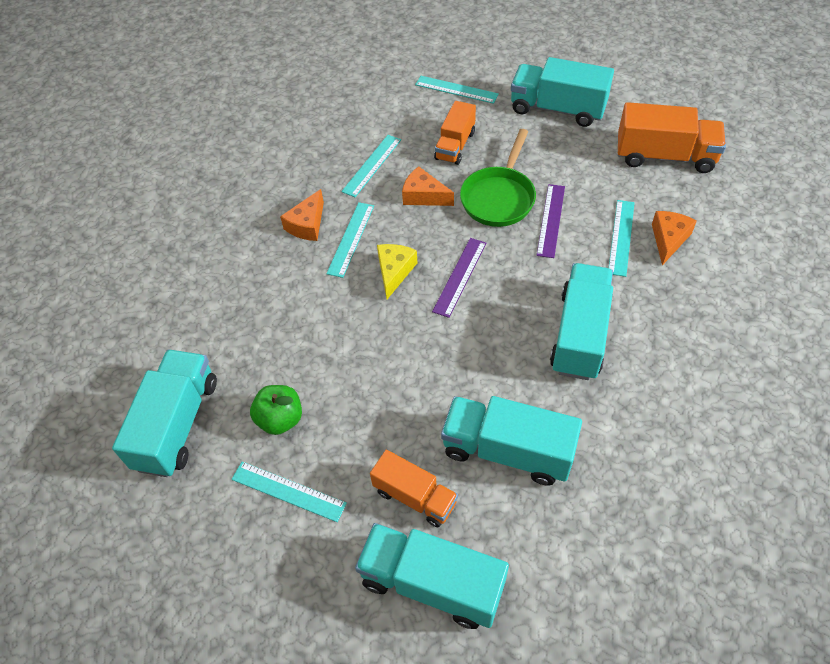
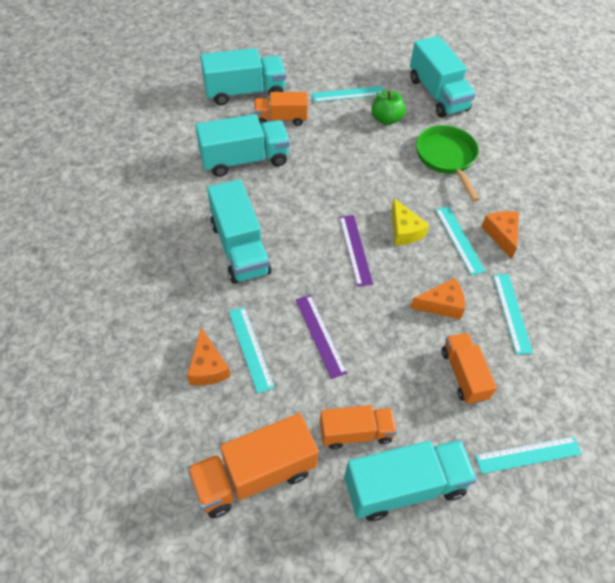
camera: 140 degrees right, 0 degrees up
green pan [460,129,536,227] -> green pan moved to [416,125,480,202]
none -> orange truck [320,405,397,449]

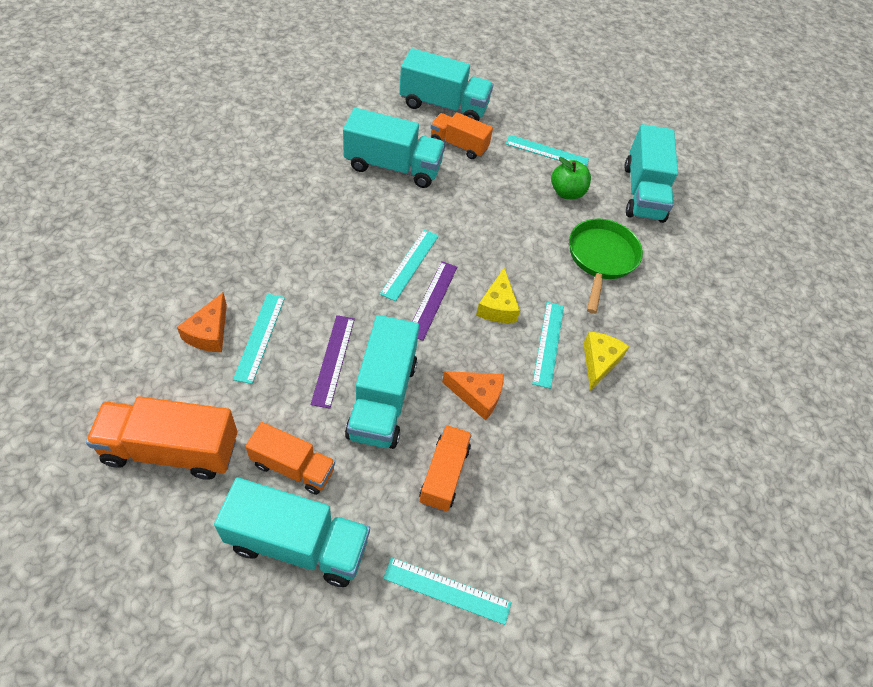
camera: 25 degrees right, 0 degrees up
turquoise truck [207,179,271,284] -> turquoise truck moved to [345,315,419,449]
orange cheese [481,211,519,259] -> yellow cheese [583,332,630,391]
turquoise ruler [493,274,533,355] -> turquoise ruler moved to [380,229,439,301]

